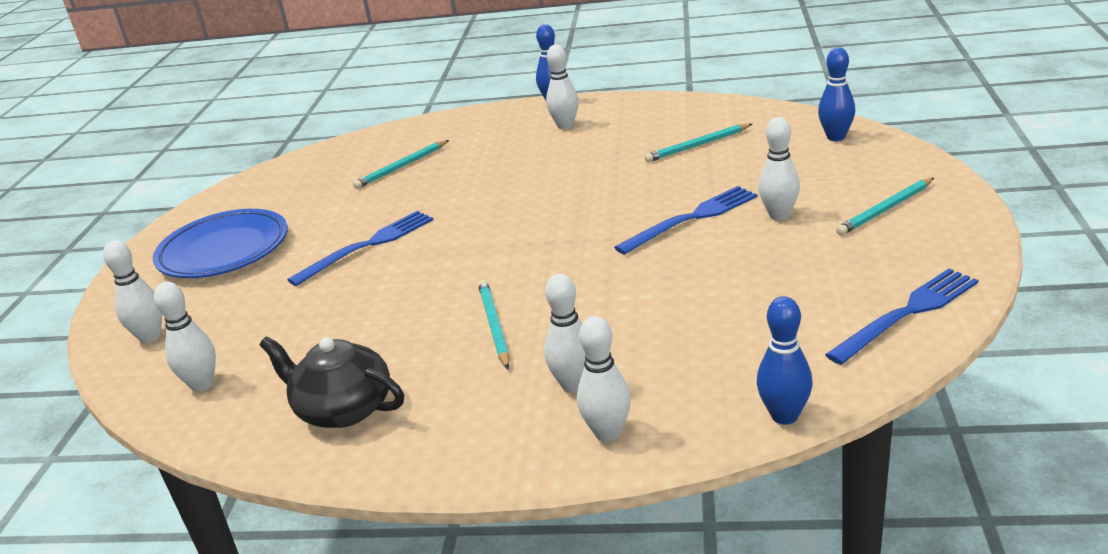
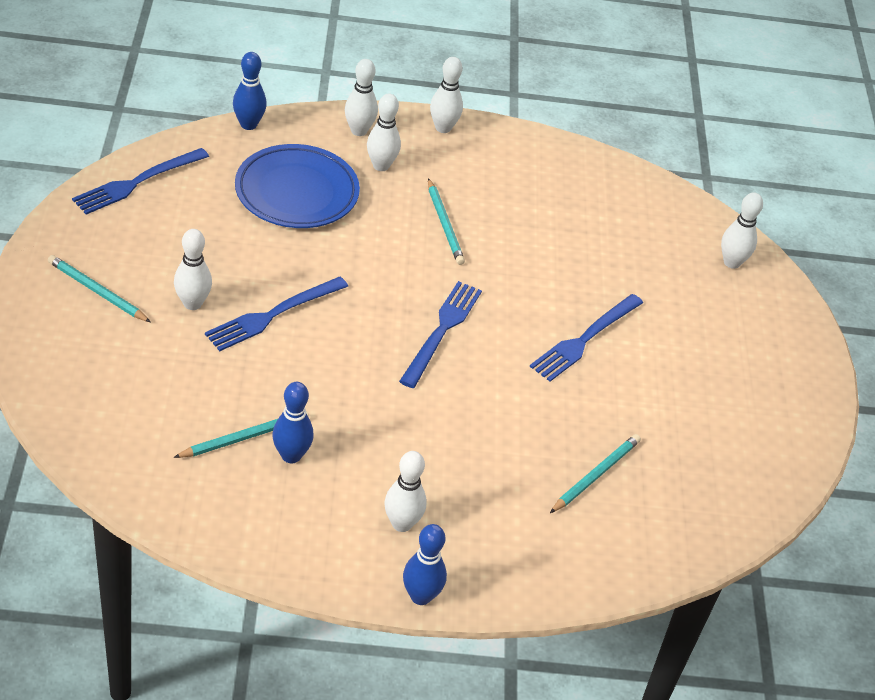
camera: 165 degrees right, 15 degrees up
blue plate [153,209,288,278] -> blue plate moved to [235,144,360,228]
white bowling pin [154,282,216,391] -> white bowling pin moved to [430,57,463,133]
black teapot [260,336,404,428] -> none
blue bowling pin [818,47,855,141] -> blue bowling pin moved to [272,382,314,463]
turquoise pencil [836,178,934,235] -> turquoise pencil turned 105 degrees counterclockwise [48,255,151,322]
none -> blue fork [399,281,482,388]

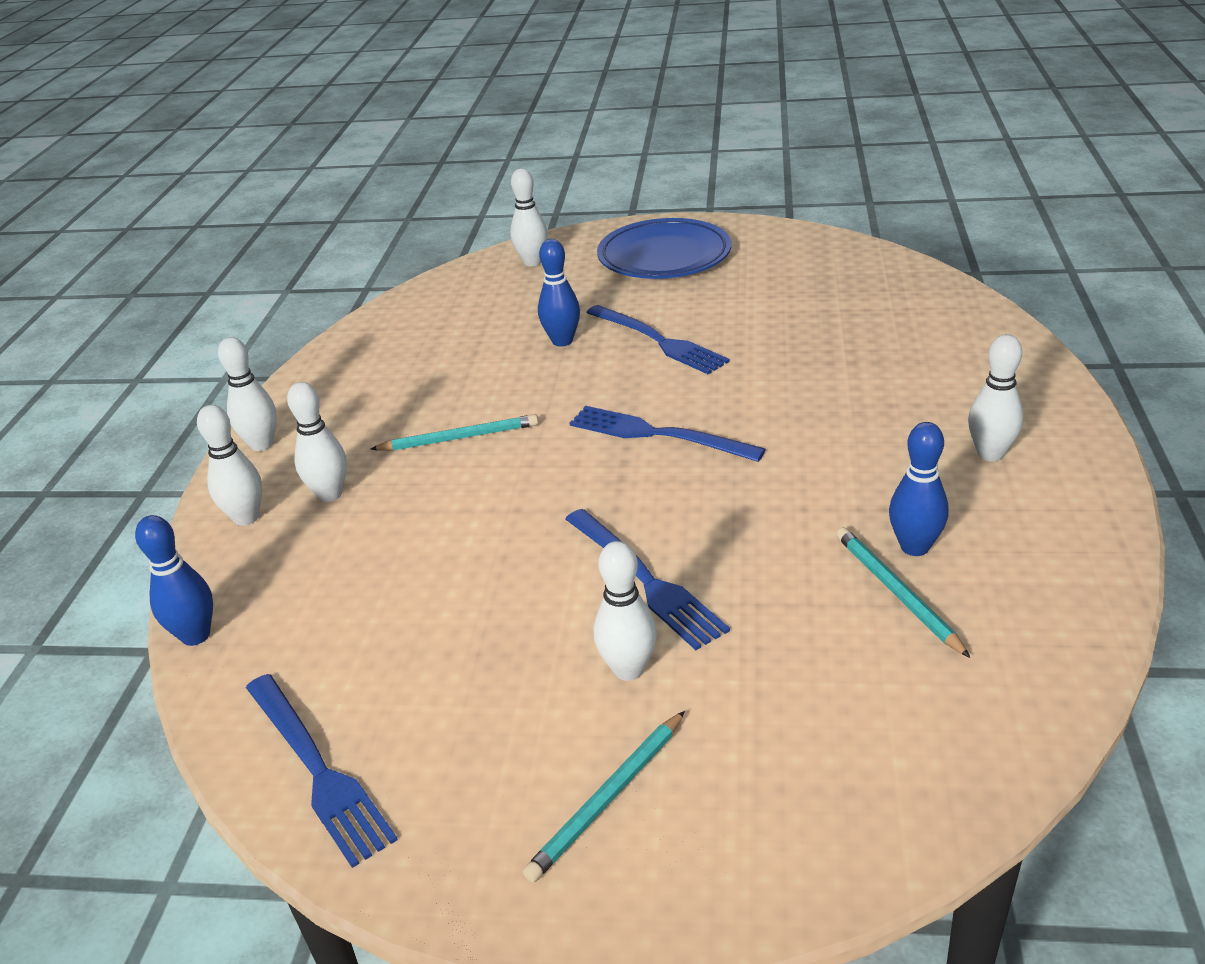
camera: 75 degrees left, 10 degrees down
blue plate [235,144,360,228] -> blue plate moved to [597,218,731,279]
blue bowling pin [403,524,447,605] -> blue bowling pin moved to [538,239,580,347]
turquoise pencil [550,434,641,513] -> none

